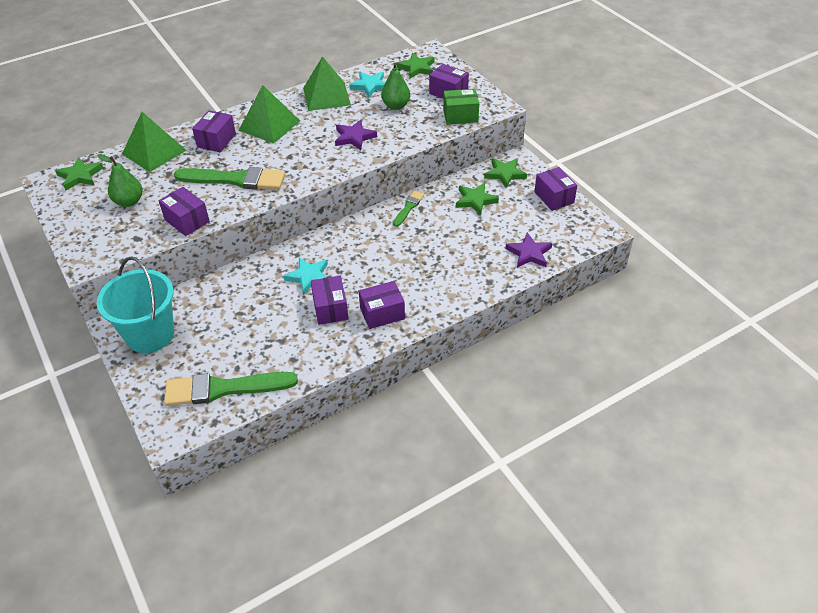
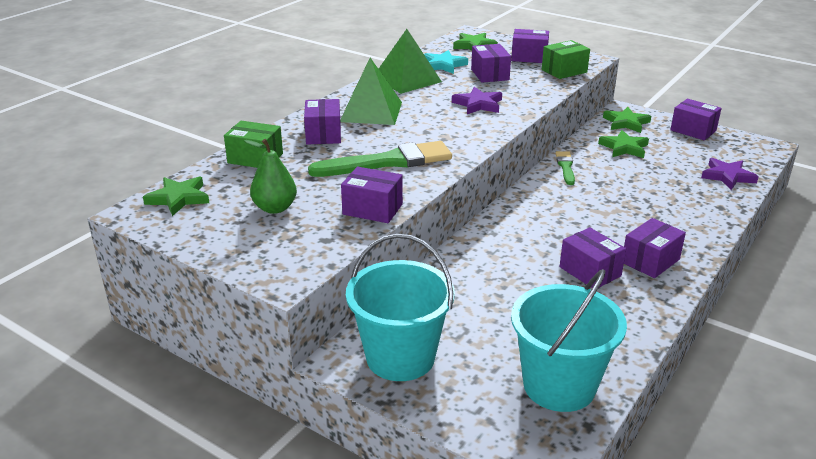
camera: 25 degrees left, 15 degrees down
green pyramid [122,112,187,172] -> green box [224,121,283,168]
green brush [164,372,298,406] -> turquoise bucket [511,269,627,412]
turquoise star [283,257,328,295] -> none
green pear [381,63,410,110] -> purple box [471,44,511,83]

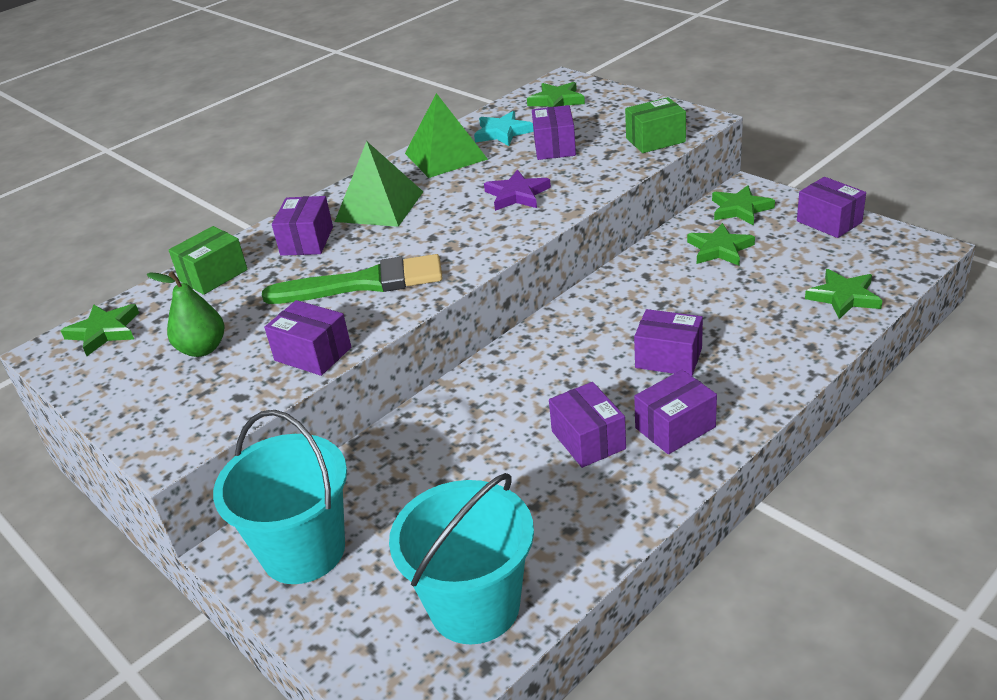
camera: 15 degrees right, 5 degrees up
green box [224,121,283,168] -> green box turned 75 degrees counterclockwise [169,226,248,295]
purple box [511,29,549,63] -> purple box moved to [634,309,703,376]
green brush [556,151,575,185] -> none
purple star [701,158,759,190] -> green star [805,269,882,319]

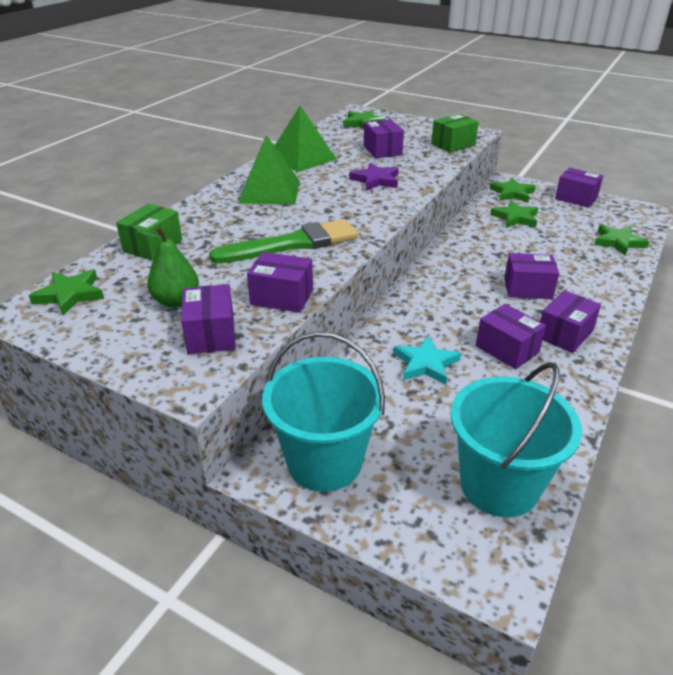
camera: 20 degrees left, 0 degrees up
purple box [272,196,333,256] -> purple box moved to [181,284,236,354]
turquoise star [474,111,534,146] -> turquoise star moved to [394,335,461,385]

